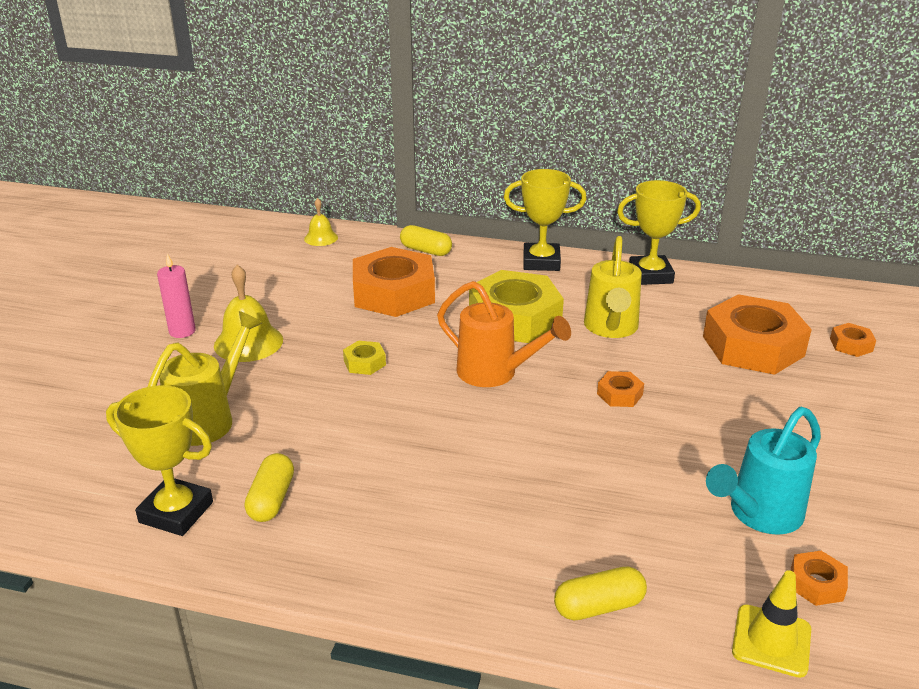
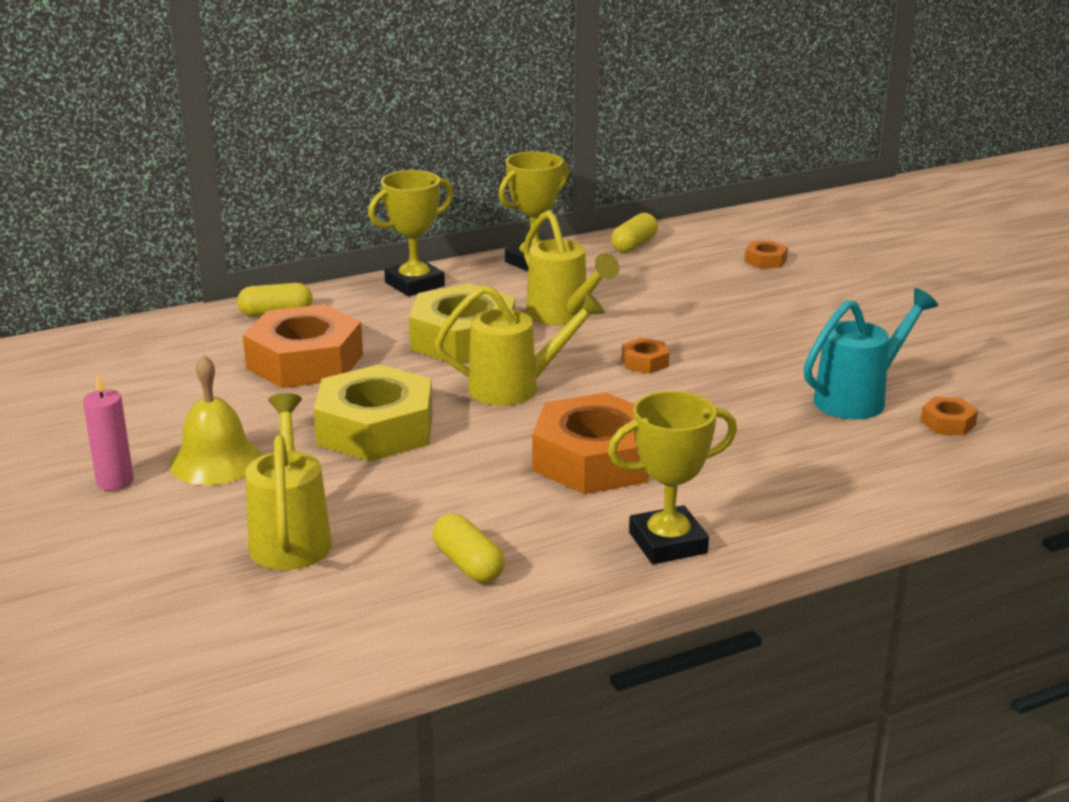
camera: 40 degrees left, 5 degrees down
yellow trophy [106,385,213,536] -> yellow trophy moved to [608,391,737,564]
yellow bell [304,198,338,246] -> none
yellow nut [343,340,386,375] -> yellow nut [314,364,433,461], size x2.35
orange watering can [437,281,571,387] -> yellow watering can [435,285,605,406]
yellow capsule [554,567,647,620] -> yellow capsule moved to [611,213,658,253]
orange nut [703,294,812,375] -> orange nut moved to [532,393,649,494]
turquoise watering can [706,407,821,535] -> turquoise watering can turned 135 degrees counterclockwise [804,288,938,419]
yellow traffic cone [732,570,811,678] -> none

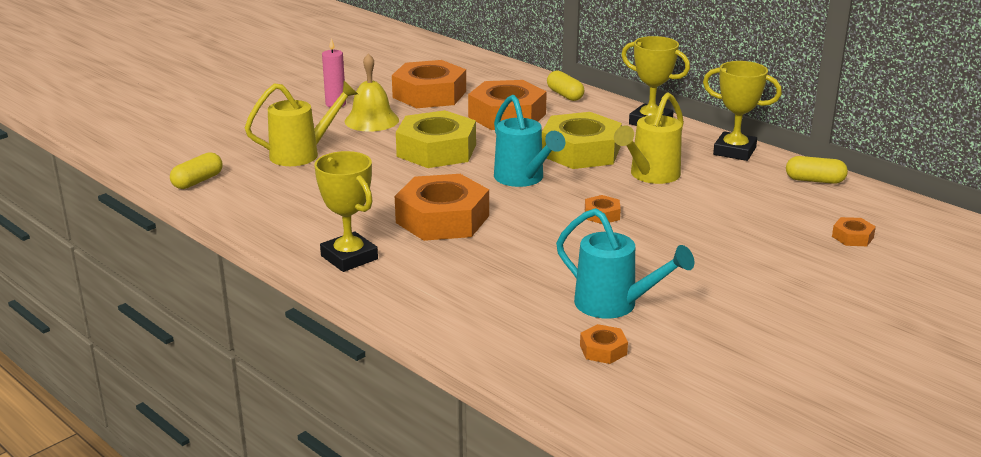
camera: 70 degrees right, 0 degrees up
yellow capsule [433,514,505,583] -> yellow capsule moved to [170,152,223,189]
yellow watering can [435,285,605,406] -> turquoise watering can [494,95,565,187]
none -> orange nut [392,60,466,108]

